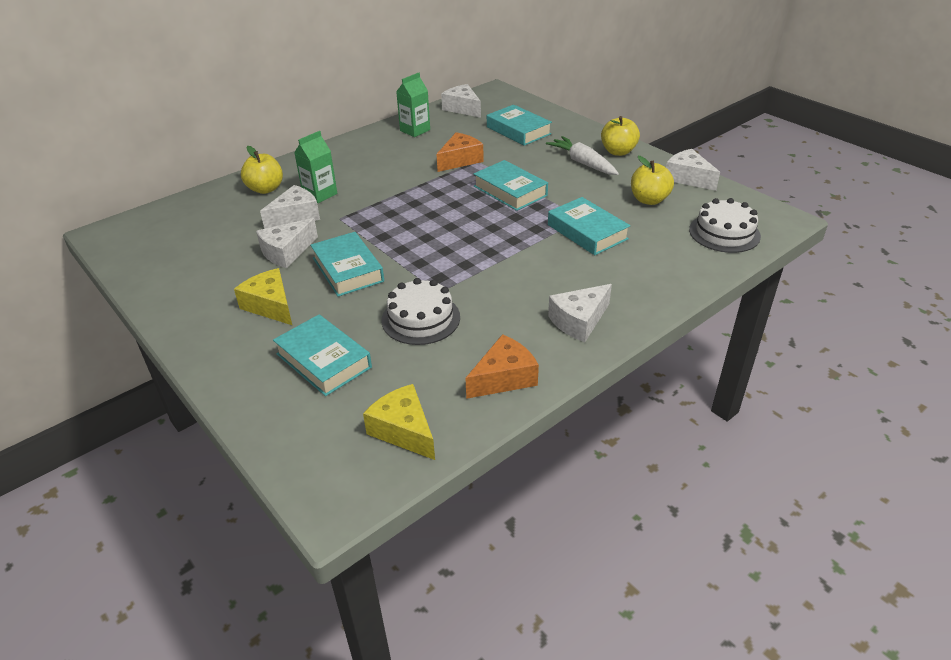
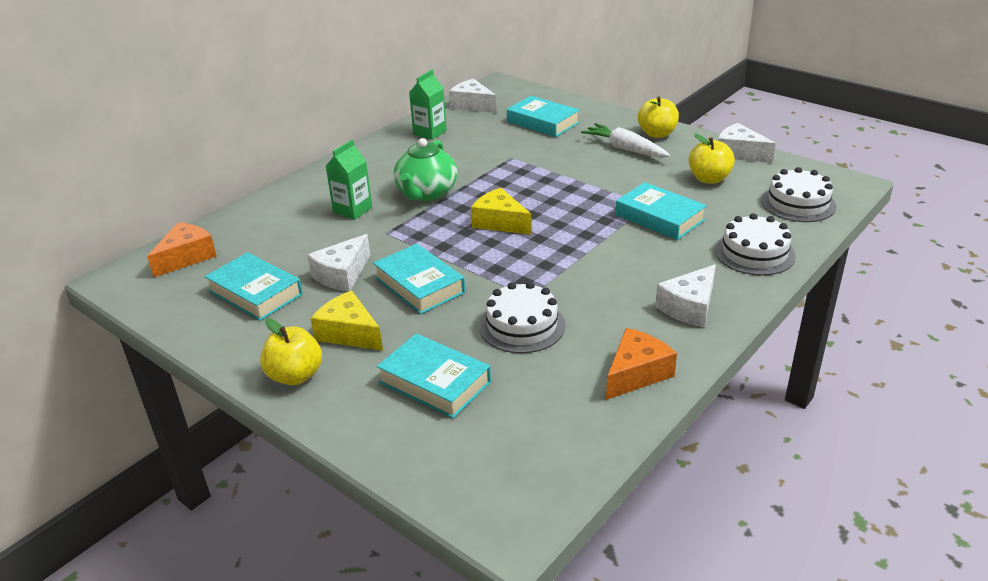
camera: 10 degrees left, 5 degrees down
yellow apple [241,146,283,194] -> yellow apple moved to [260,318,322,385]
white cheese [260,185,320,229] -> none
yellow cheese [363,384,435,460] -> yellow cheese moved to [471,188,532,235]
orange cheese [437,132,484,172] -> orange cheese moved to [147,222,217,277]
turquoise book [474,160,548,211] -> turquoise book moved to [204,252,303,321]
none -> green teapot [394,138,457,201]
none -> white cake [715,213,796,276]

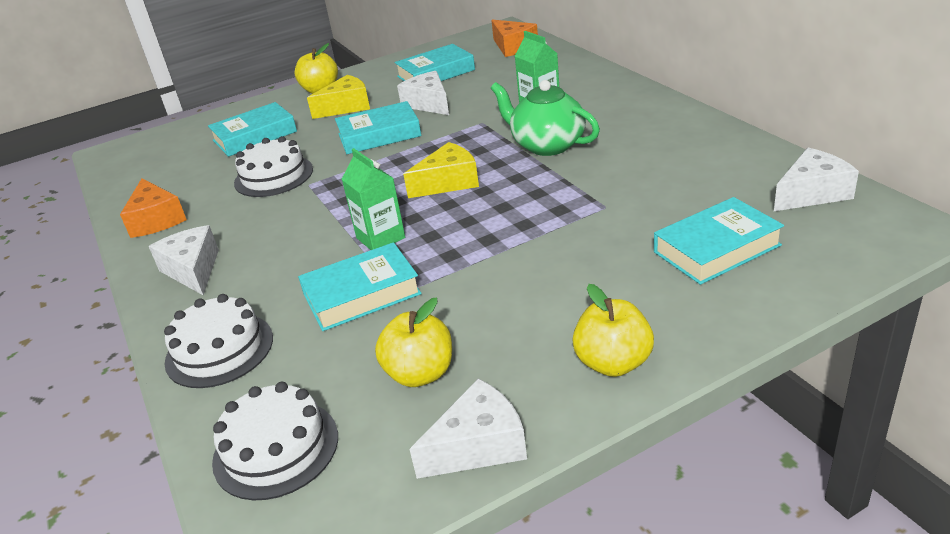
camera: 115 degrees right, 0 degrees up
green carton [409,70,447,140] -> green carton moved to [342,148,405,250]
white carrot [581,123,670,158] -> none

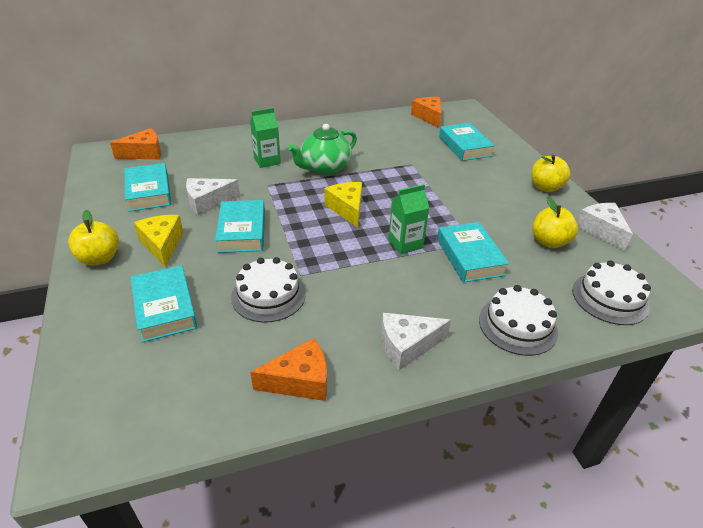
camera: 85 degrees left, 5 degrees up
white cheese [774,148,859,211] -> orange cheese [411,97,442,128]

